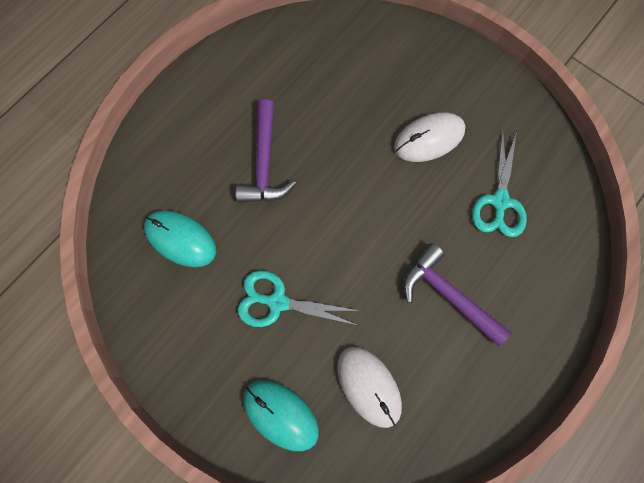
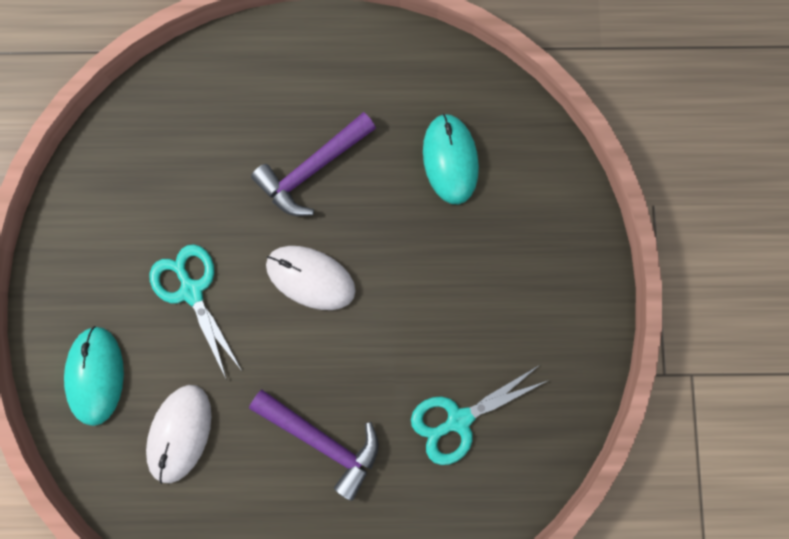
camera: 50 degrees right, 5 degrees up
turquoise mouse [144,210,216,267] -> turquoise mouse moved to [423,113,479,205]
white mouse [394,112,466,162] -> white mouse moved to [266,246,356,310]
purple hammer [404,243,511,346] -> purple hammer turned 120 degrees clockwise [249,390,379,501]

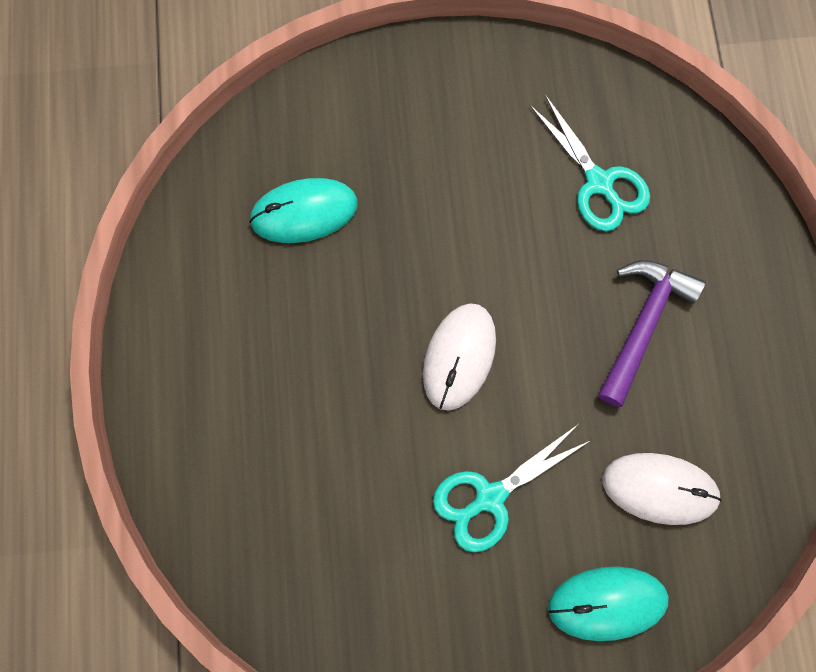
camera: 95 degrees left, 5 degrees down
purple hammer [251,112,376,216] -> none

